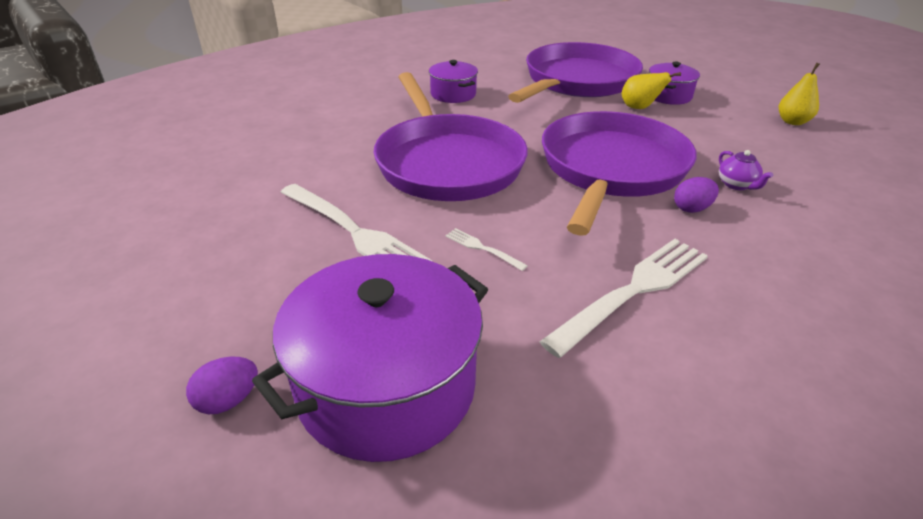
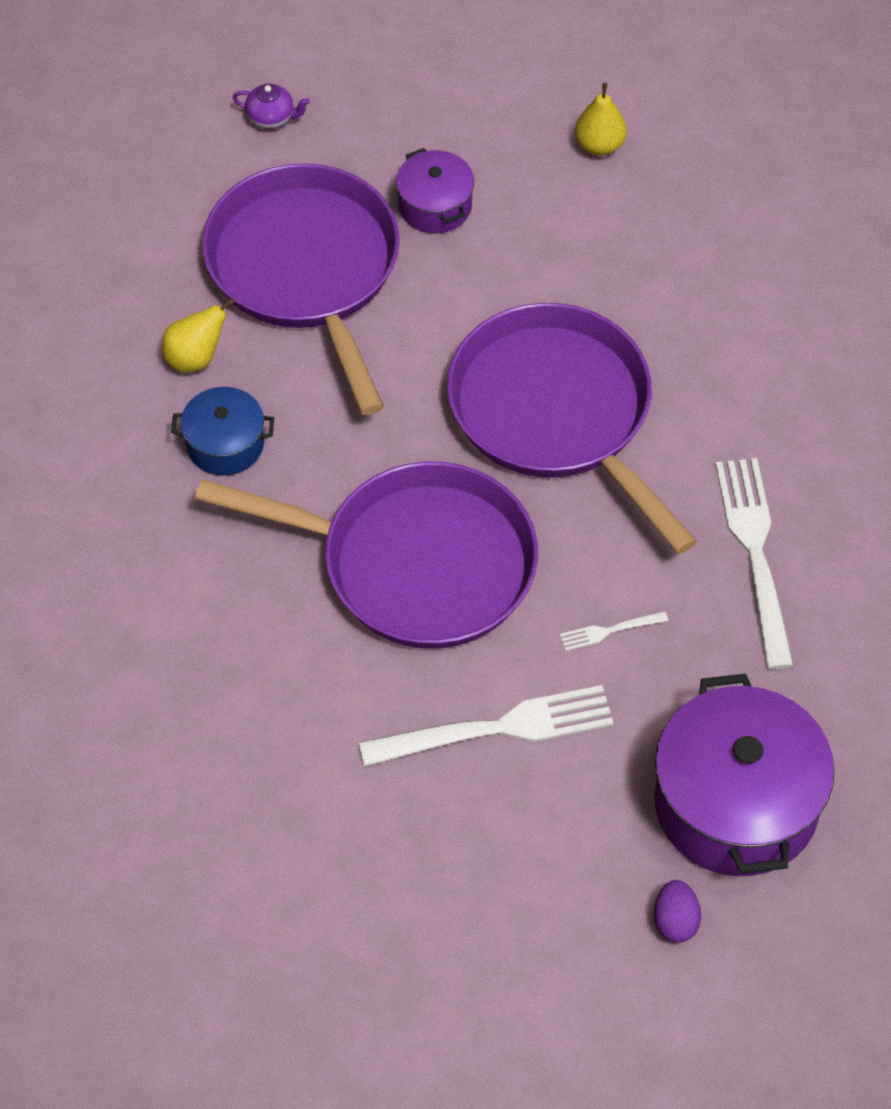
camera: 55 degrees left, 20 degrees up
purple pot [429,60,478,103] -> blue pot [171,387,274,476]
yellow pear [622,72,681,109] -> yellow pear moved to [162,298,236,372]
purple egg [674,177,719,213] -> none
purple teapot [719,150,773,190] -> purple teapot moved to [233,84,310,129]

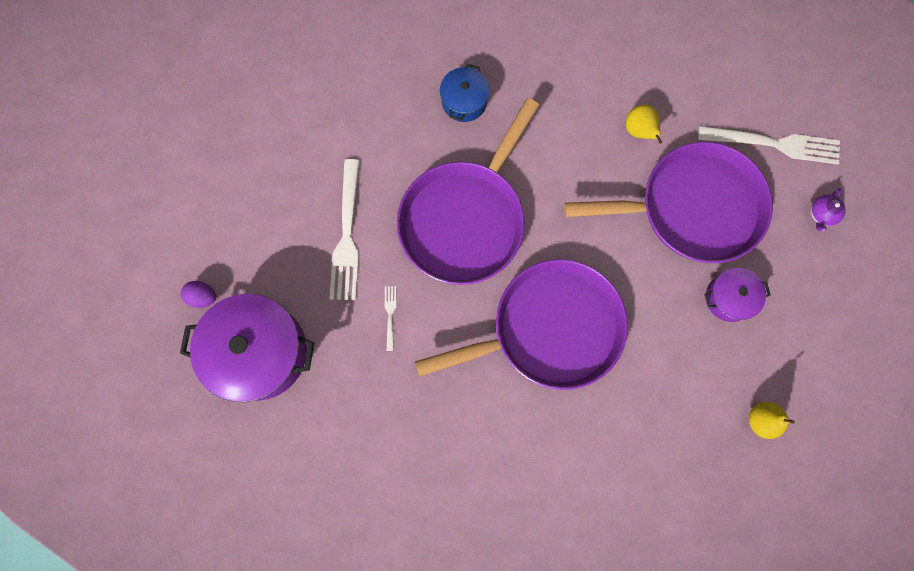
camera: 105 degrees right, 20 degrees up
blue pot [171,387,274,476] -> blue pot moved to [440,64,489,122]
white fork [715,458,794,669] -> white fork moved to [698,126,840,164]

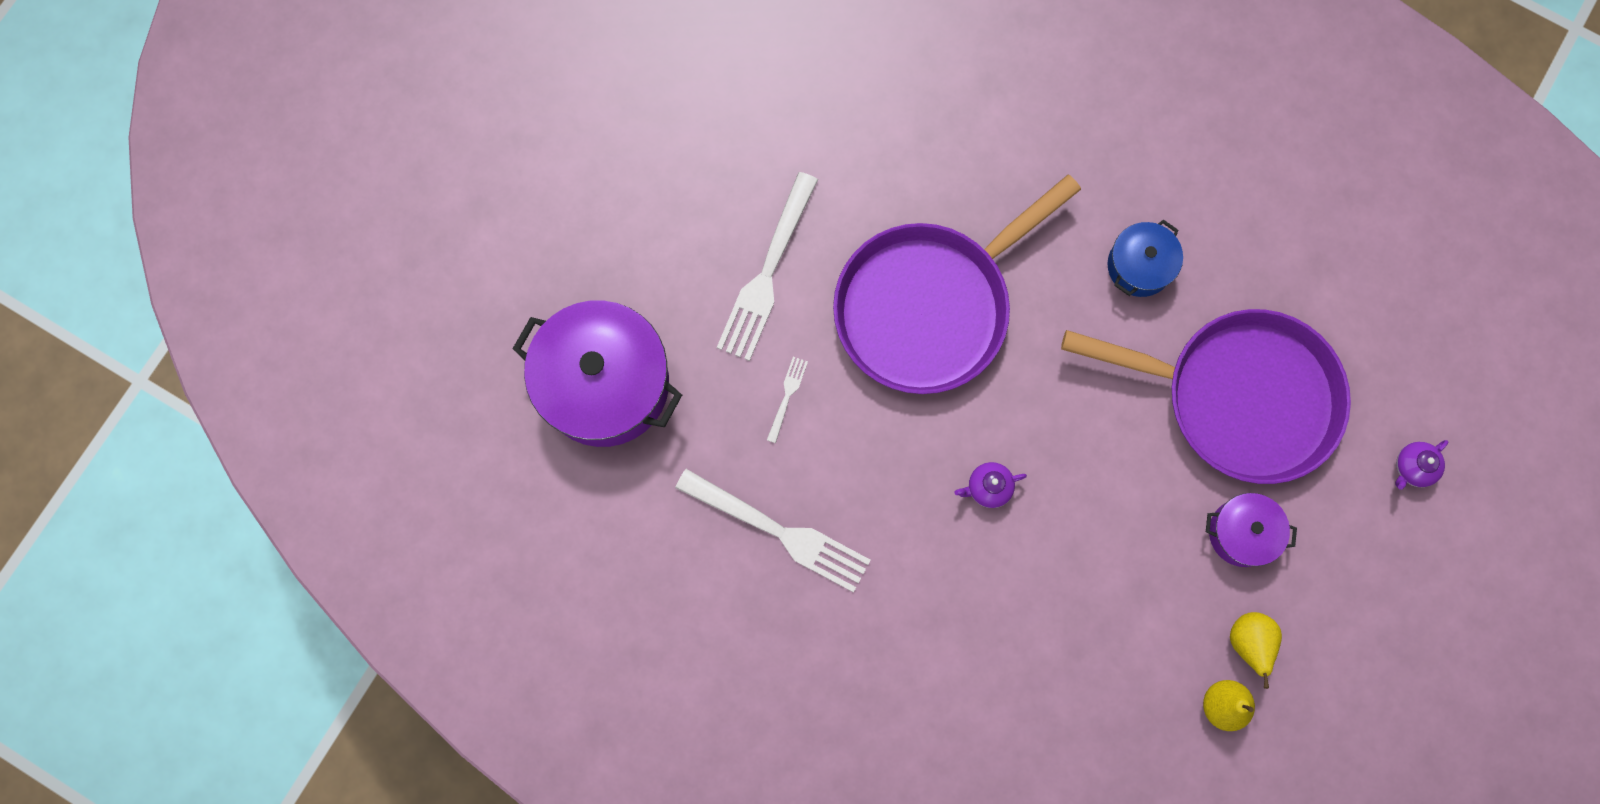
camera: 20 degrees right, 0 degrees up
purple egg [181,281,216,308] -> none
purple pan [415,259,628,390] -> purple teapot [954,462,1027,508]
blue pot [440,64,489,122] -> blue pot moved to [1108,219,1183,297]
yellow pear [626,105,662,144] -> yellow pear moved to [1230,612,1282,689]
white fork [698,126,840,164] -> white fork moved to [675,469,871,593]

